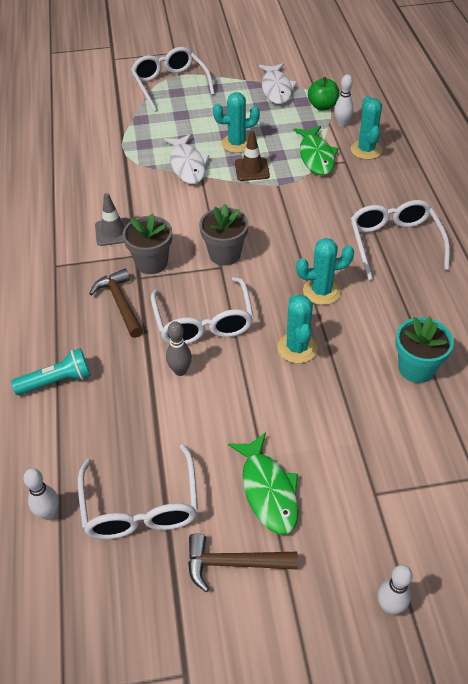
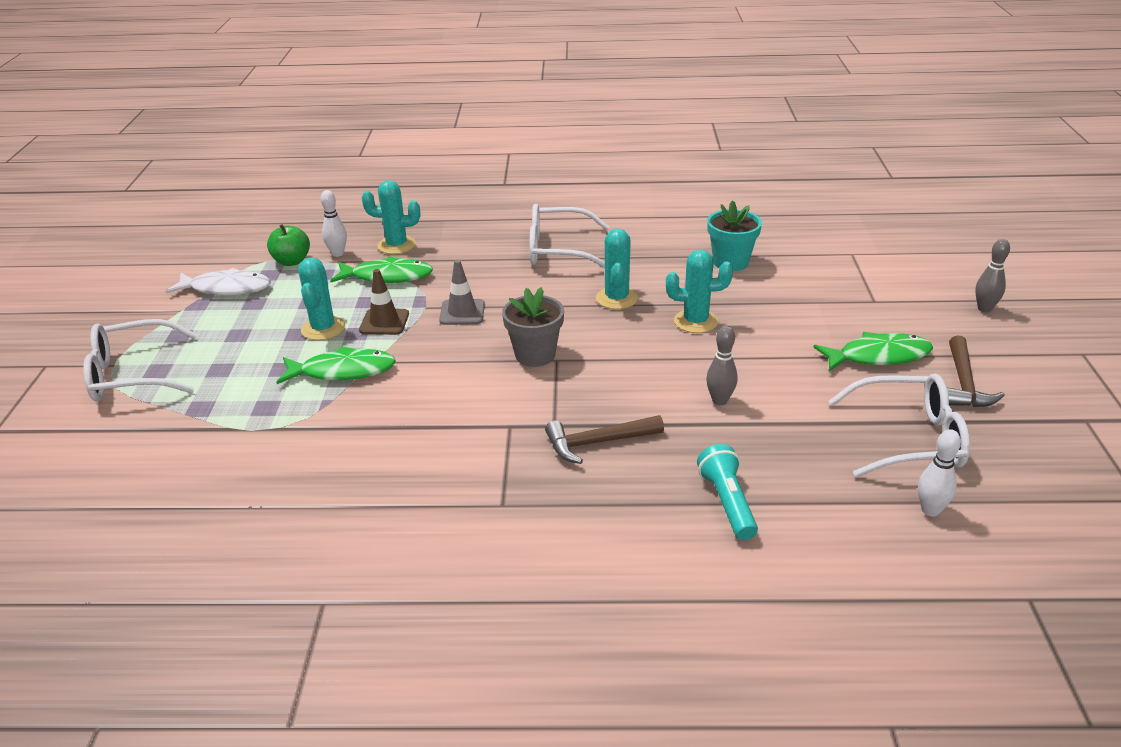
camera: 80 degrees left, 15 degrees down
grey traffic cone [95,193,130,246] -> grey traffic cone moved to [439,260,485,325]
grey flower pot [123,214,172,274] -> none
white glasses [151,277,254,344] -> none
white fish [164,134,209,184] -> green fish [277,346,396,384]
white bowling pin [377,565,413,614] -> grey bowling pin [975,239,1010,313]

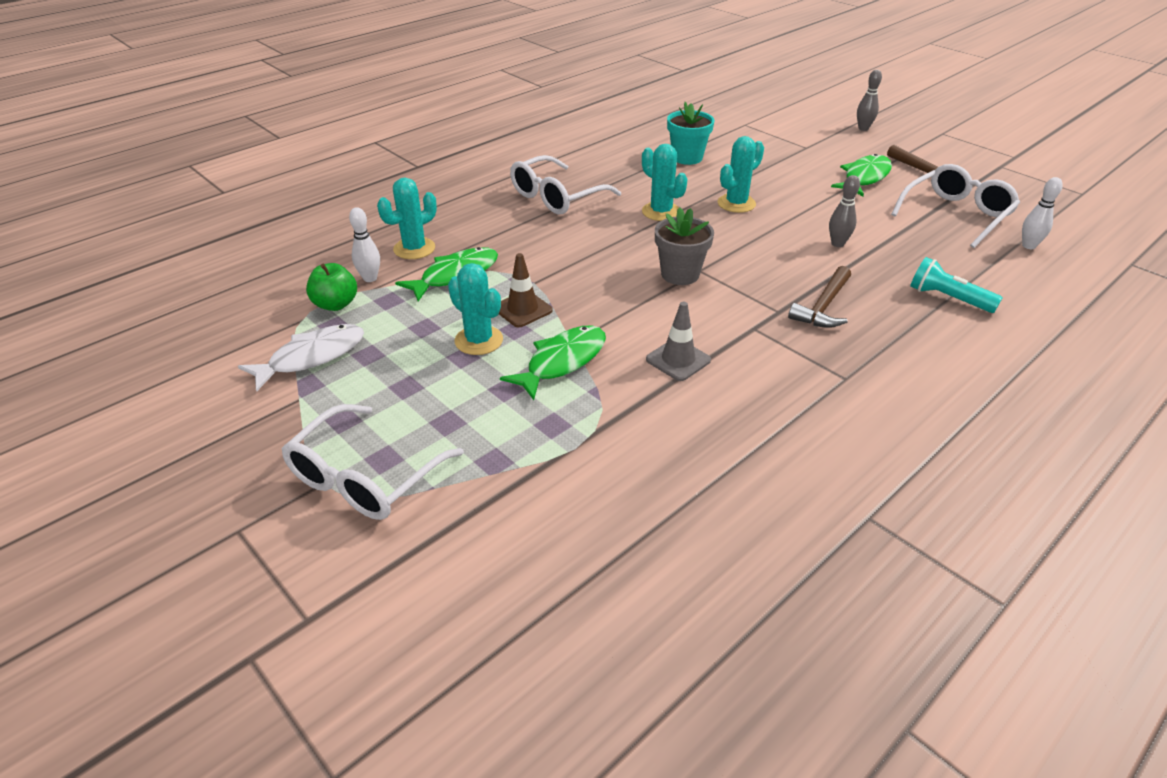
camera: 45 degrees left, 5 degrees up
grey traffic cone [439,260,485,325] -> grey traffic cone moved to [646,302,711,381]

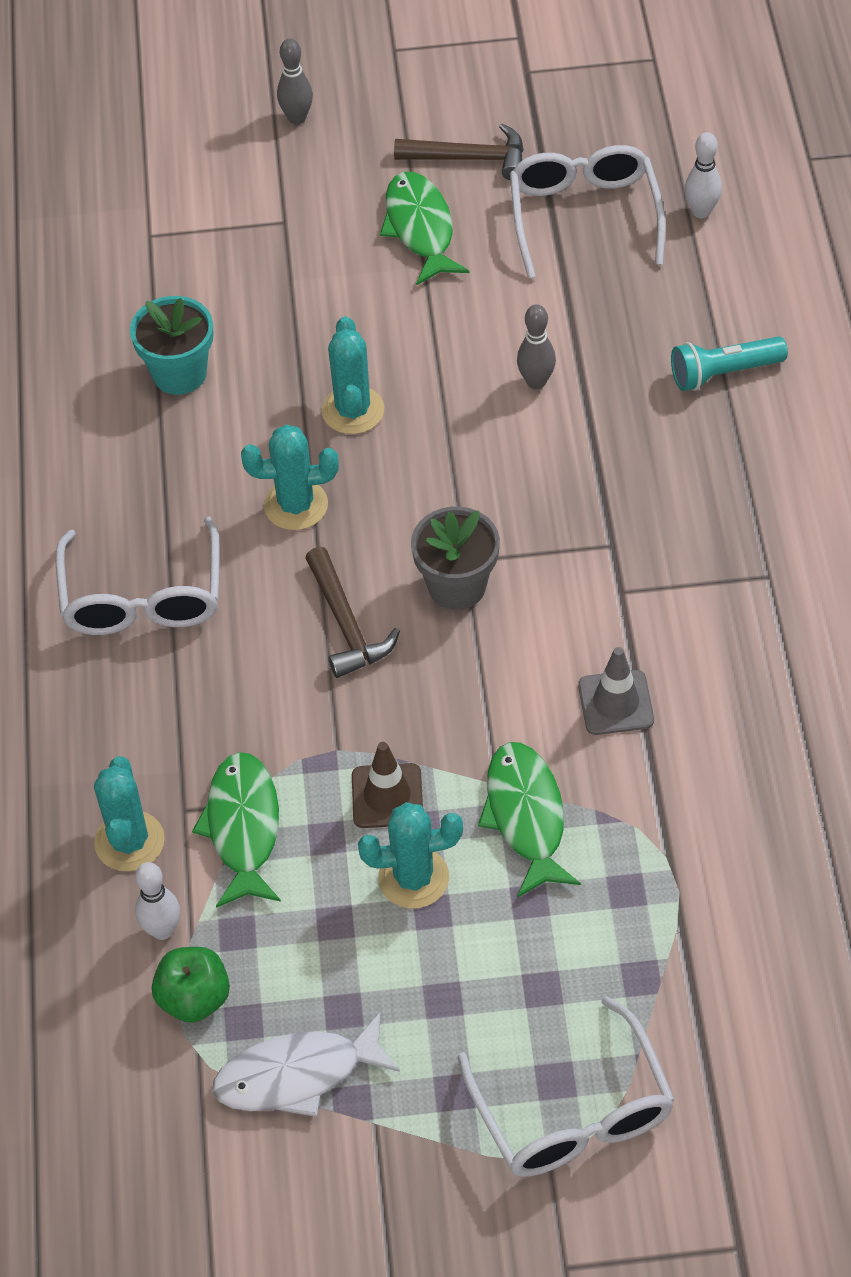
camera: 50 degrees left, 15 degrees up
white fish [238,324,364,391] -> white fish turned 105 degrees counterclockwise [213,1011,400,1117]
brown hammer [788,266,851,328] -> brown hammer moved to [305,547,400,678]

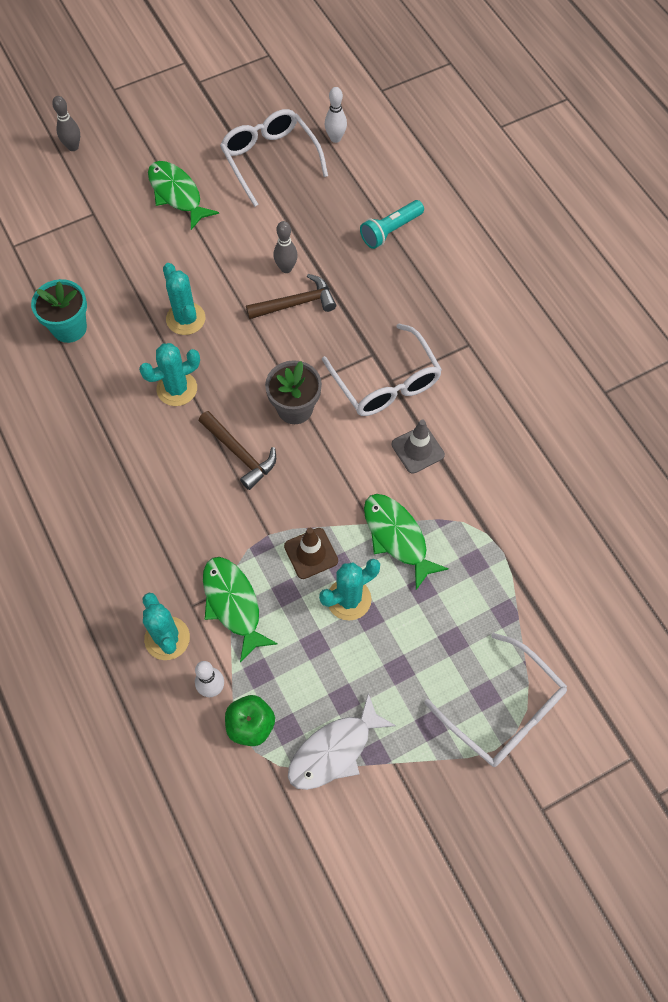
camera: 25 degrees left, 10 degrees up
white glasses [56,516,220,635] -> white glasses moved to [322,323,442,416]
brown hammer [394,123,524,180] -> brown hammer moved to [246,274,336,319]

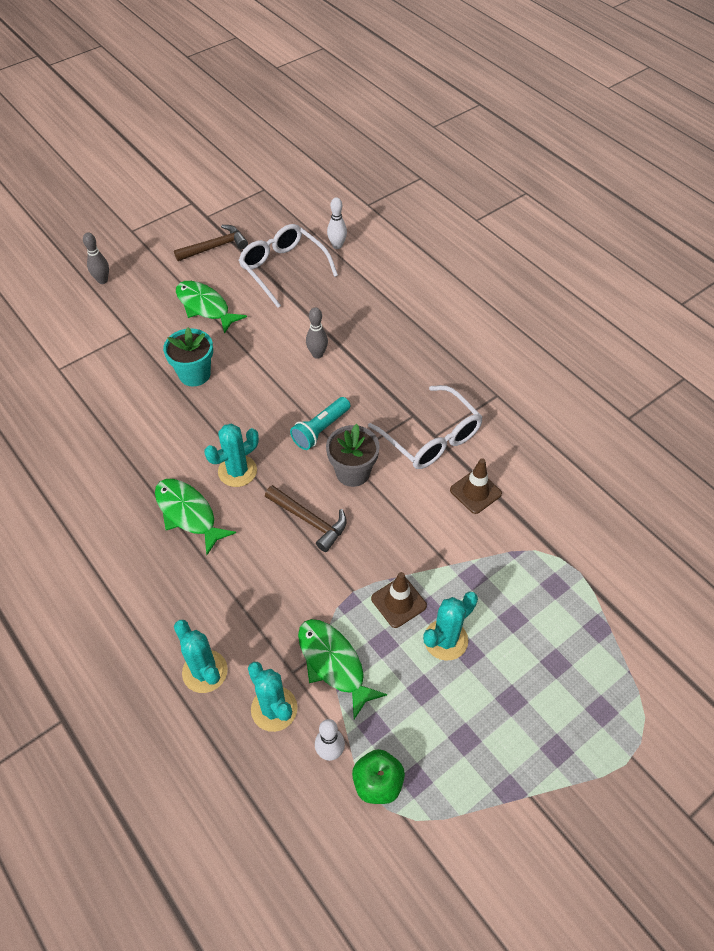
camera: 10 degrees left, 10 degrees down
turquoise flower pot [31,279,87,343] -> turquoise flower pot moved to [163,327,213,386]
turquoise cactus [163,263,205,335] -> turquoise cactus moved to [174,620,228,693]
brown hammer [246,274,336,319] -> brown hammer moved to [174,225,248,261]
white fish [288,693,396,790] -> none
turquoise flashlight [360,200,424,249] -> turquoise flashlight moved to [290,397,351,450]
green fish [364,494,449,590] -> green fish moved to [155,479,236,555]
grey traffic cone [392,420,445,474] -> brown traffic cone [450,458,502,514]
white glasses [424,633,567,767] -> none

